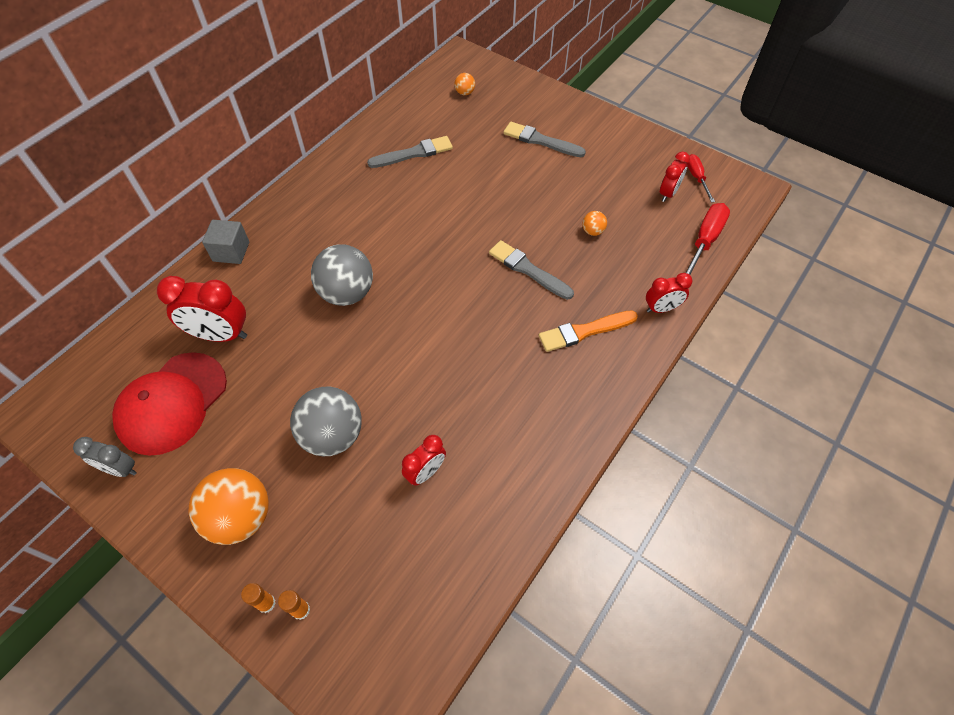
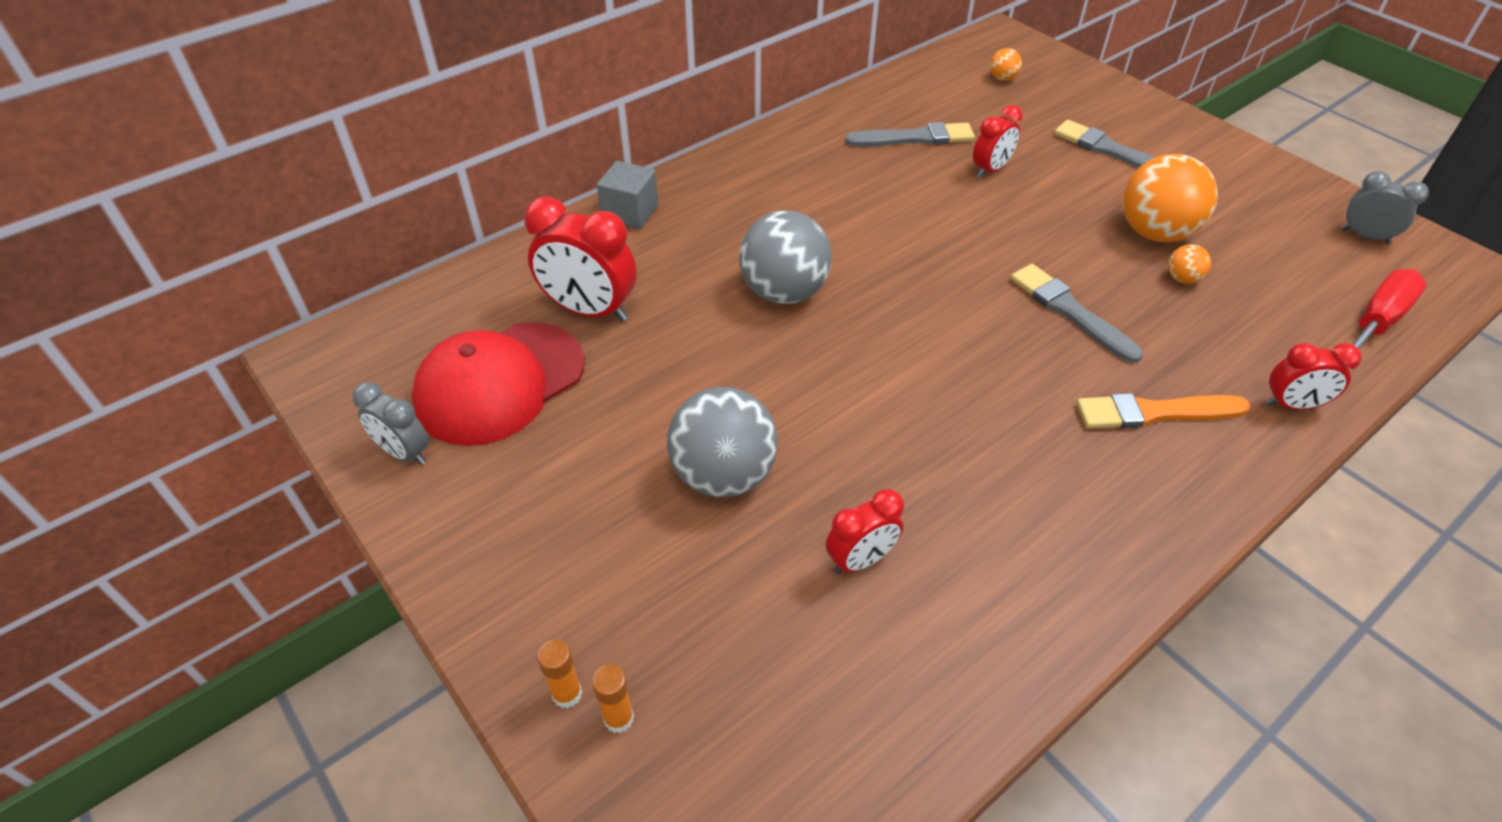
camera: 15 degrees right, 10 degrees down
orange ball [189,468,269,545] -> orange ball moved to [1123,154,1218,242]
red clock [660,152,690,202] -> red clock moved to [973,105,1023,178]
red screwdriver [686,154,715,202] -> grey clock [1342,171,1429,244]

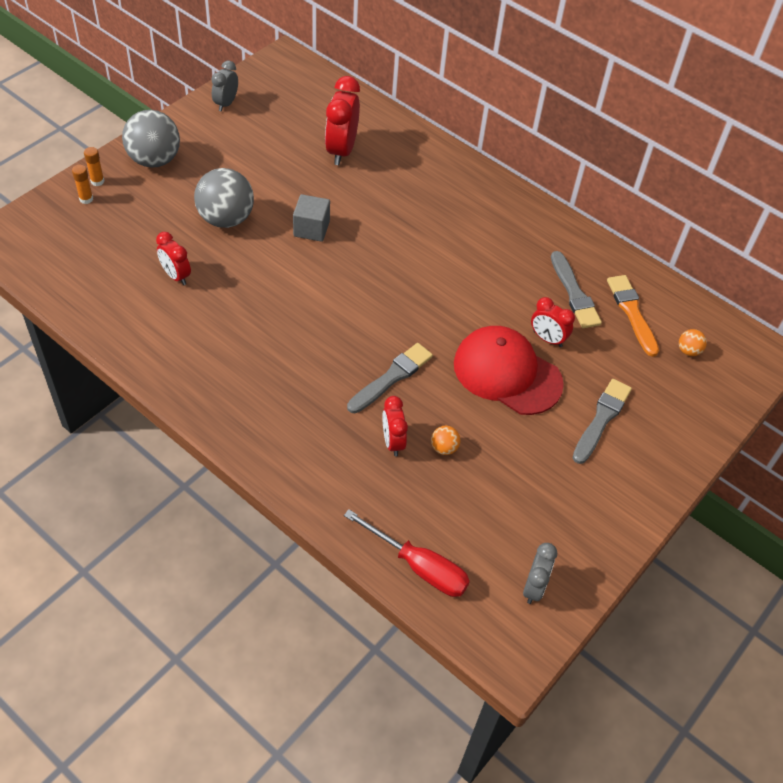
camera: 75 degrees right, 5 degrees up
red cap [412,322,585,446] -> red cap moved to [454,326,564,415]
grey cube [597,161,659,229] -> grey cube moved to [293,194,330,242]
grey ball [739,210,832,304] -> grey ball moved to [122,110,180,168]
orange brush [1077,393,1250,429] -> orange brush moved to [607,275,659,357]
orange ball [1123,154,1218,242] -> none
red clock [1266,343,1362,410] -> red clock moved to [382,396,408,456]

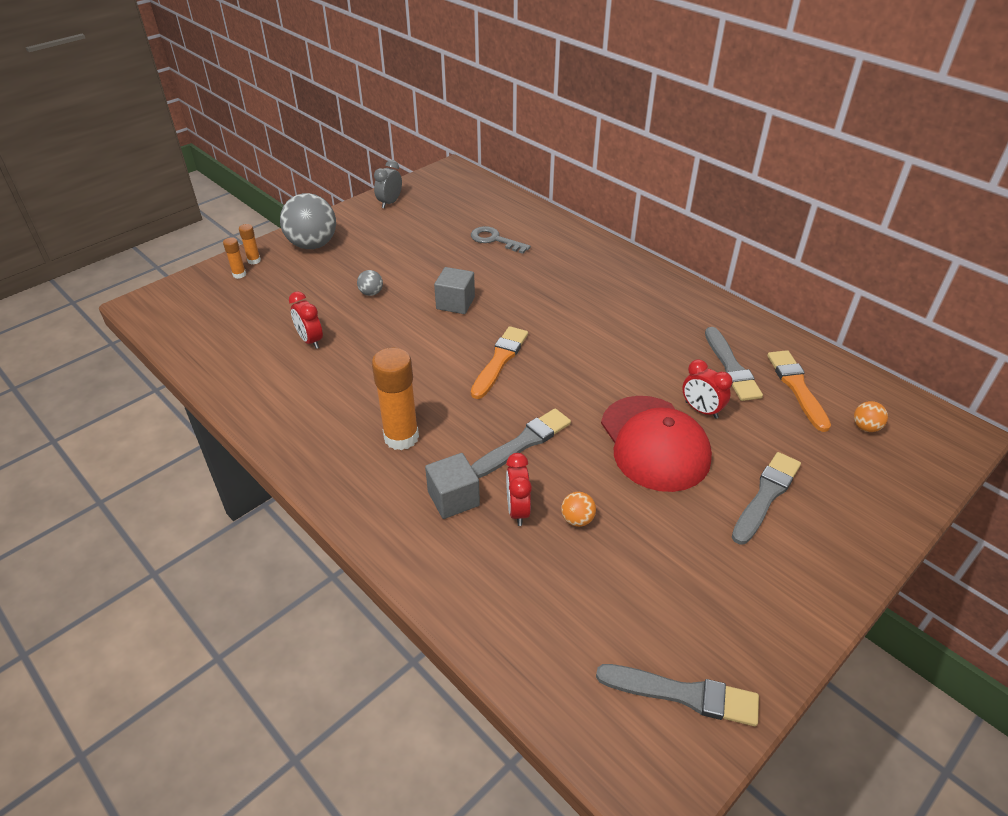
camera: 10 degrees right, 10 degrees down
grey ball [194,168,254,228] -> grey ball [357,270,383,296], size x0.44
red clock [325,76,360,165] -> grey key [471,226,531,254]
red screwdriver [344,509,470,597] -> none
red cap [454,326,564,415] -> red cap turned 150 degrees counterclockwise [601,396,712,492]
grey clock [523,543,557,604] -> grey brush [596,664,759,726]
none -> orange glue stick [372,348,419,450]
none -> grey cube [425,453,480,519]
none -> orange brush [471,326,528,399]

